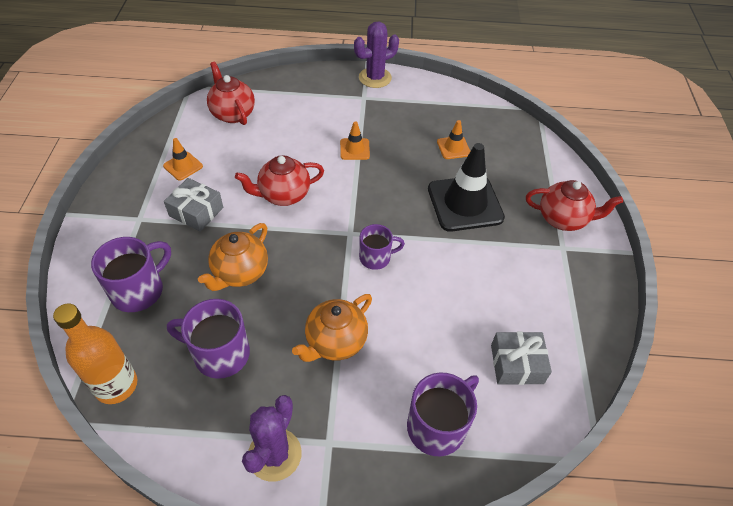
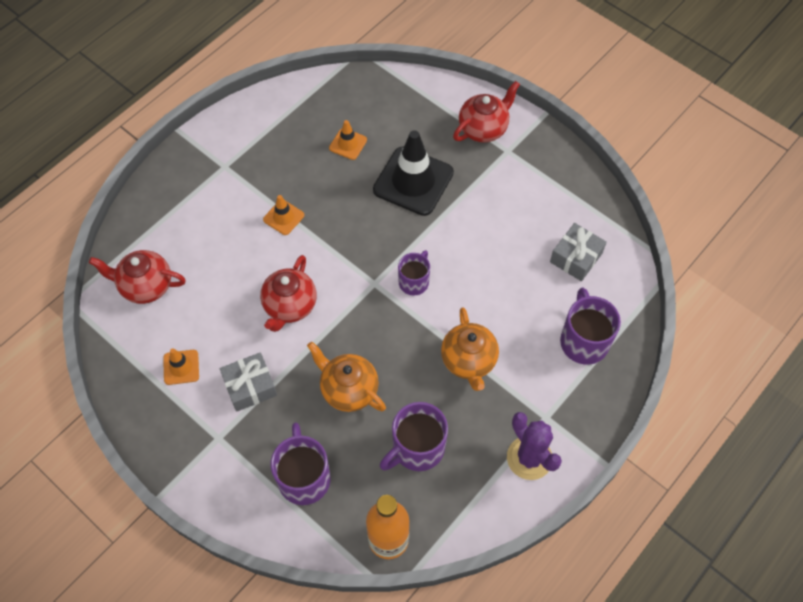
camera: 50 degrees left, 10 degrees up
orange teapot [198,223,268,291] -> orange teapot turned 150 degrees clockwise [307,342,386,412]
purple cactus [354,22,399,88] -> none

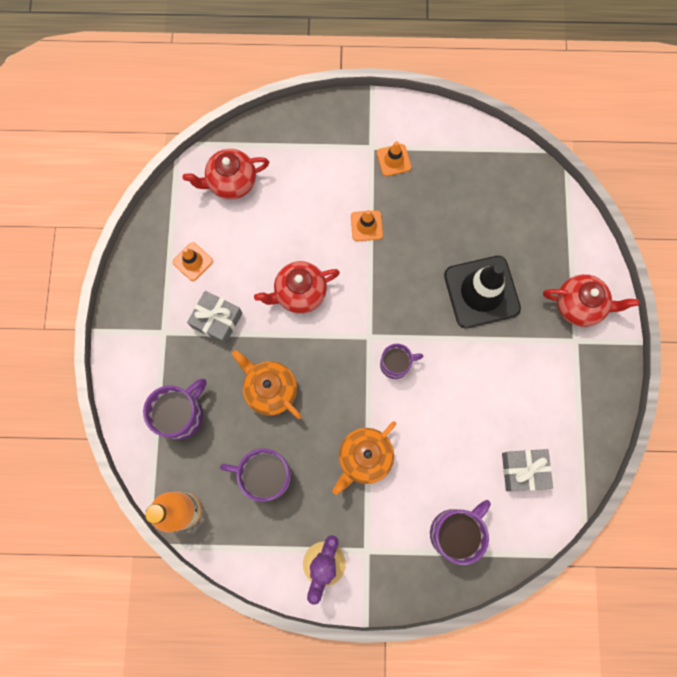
camera: 50 degrees right, 15 degrees up
red teapot [89,250,186,304] -> red teapot turned 75 degrees counterclockwise [183,149,269,200]
orange teapot [307,342,386,412] -> orange teapot turned 45 degrees counterclockwise [232,350,301,419]
orange traffic cone [329,120,367,160] -> orange traffic cone moved to [377,141,411,176]

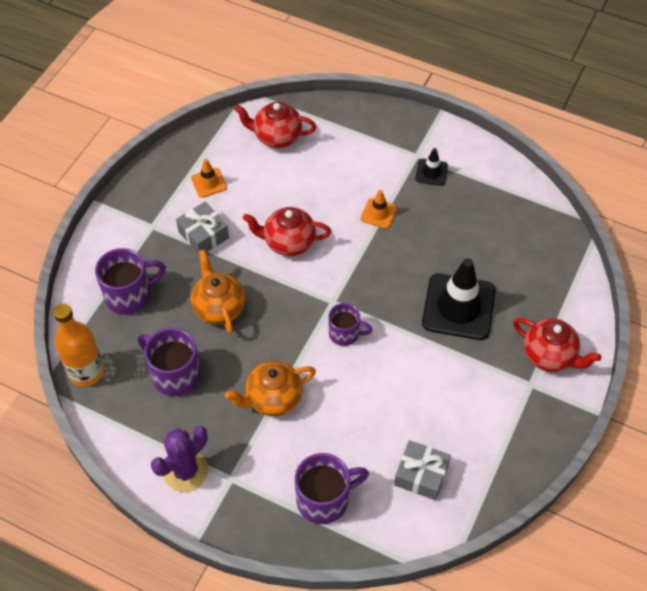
camera: 25 degrees right, 20 degrees down
orange traffic cone [377,141,411,176] -> black traffic cone [415,148,448,186]

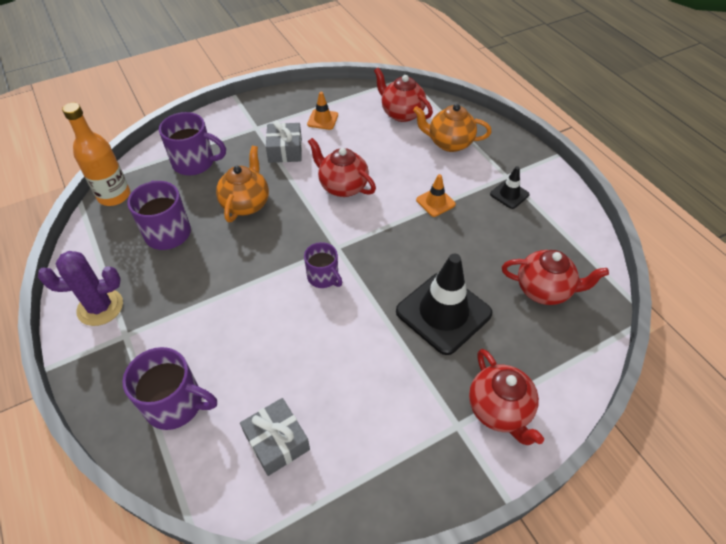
camera: 35 degrees right, 5 degrees down
orange teapot [225,361,316,416] -> orange teapot moved to [413,104,491,152]
none -> red teapot [502,250,609,305]

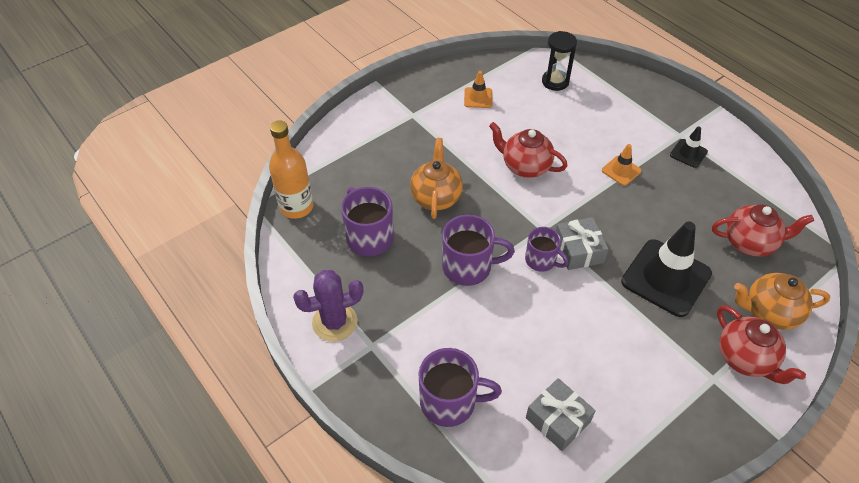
camera: 10 degrees left, 0 degrees up
purple mug [159,112,226,175] -> purple mug moved to [442,214,515,286]
grey gift [266,121,302,163] -> grey gift moved to [556,217,609,270]
red teapot [374,68,433,122] -> black hourglass [542,31,577,91]
orange teapot [413,104,491,152] -> orange teapot moved to [734,273,830,330]

